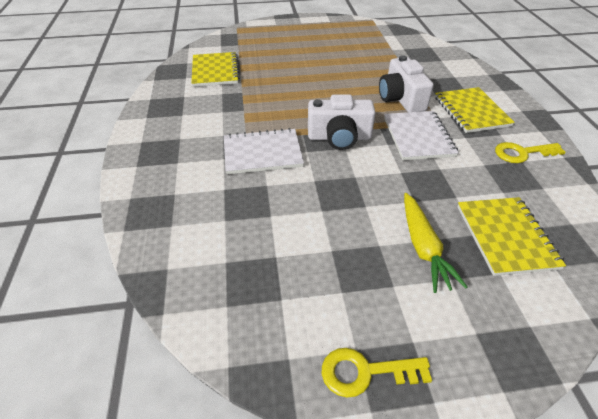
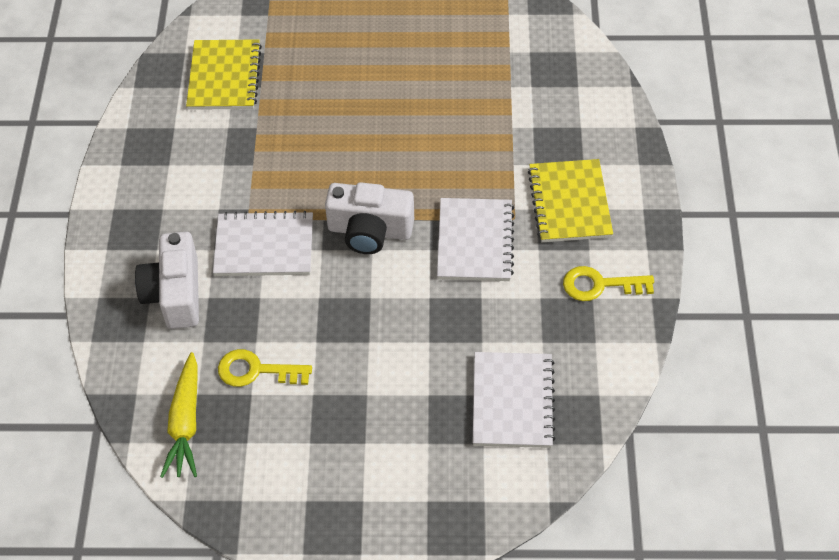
camera: 10 degrees right, 10 degrees up
yellow key [322,348,432,397] -> yellow key moved to [218,349,312,387]
white camera [379,55,434,112] -> white camera moved to [135,232,199,329]
yellow carrot [404,193,468,293] -> yellow carrot moved to [160,352,198,478]
yellow notebook [457,197,566,276] -> white notebook [473,352,556,448]

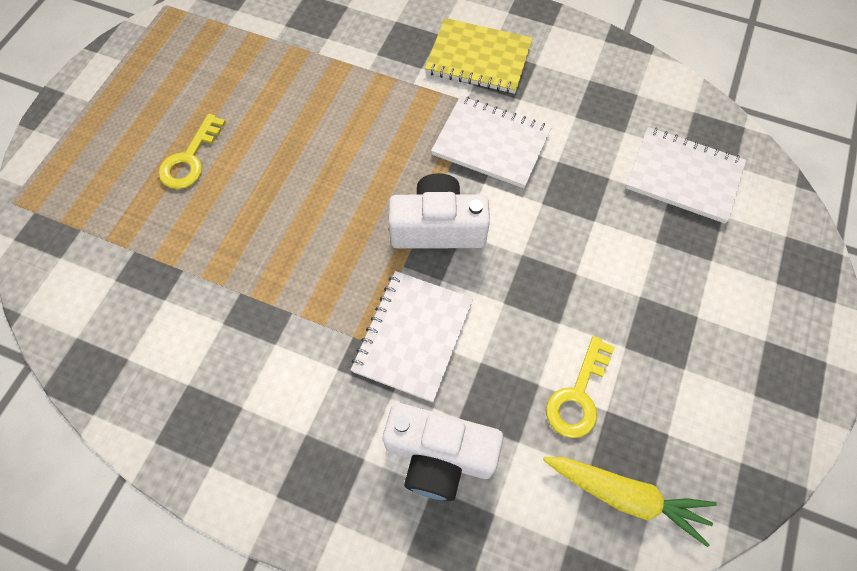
camera: 70 degrees left, 10 degrees up
yellow notebook [186,39,262,110] -> none
white camera [325,182,414,254] -> white camera turned 120 degrees counterclockwise [388,173,490,249]
yellow key [563,266,654,301] -> yellow key moved to [159,114,226,189]

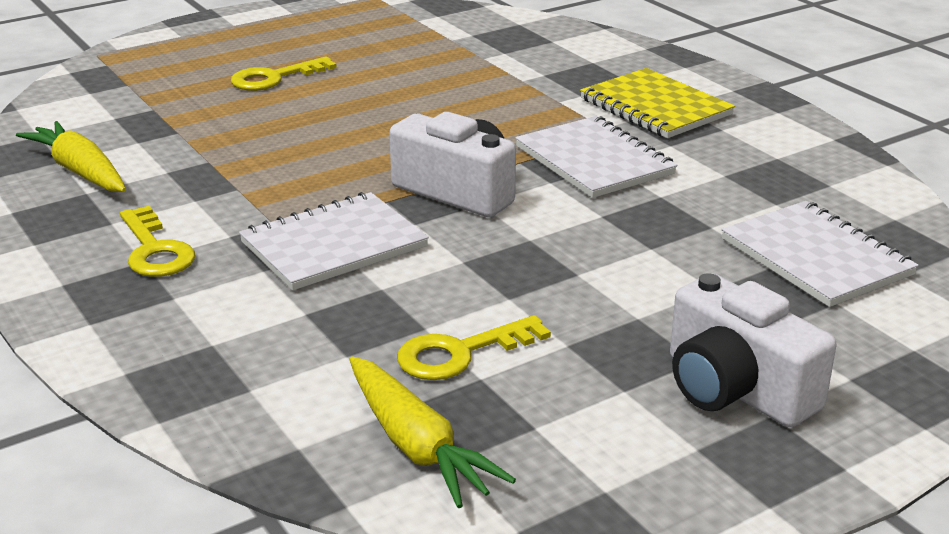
camera: 35 degrees right, 35 degrees down
white camera [383,403,503,501] -> white camera moved to [670,273,836,427]
none -> yellow carrot [16,121,126,192]
none -> yellow key [120,206,195,277]

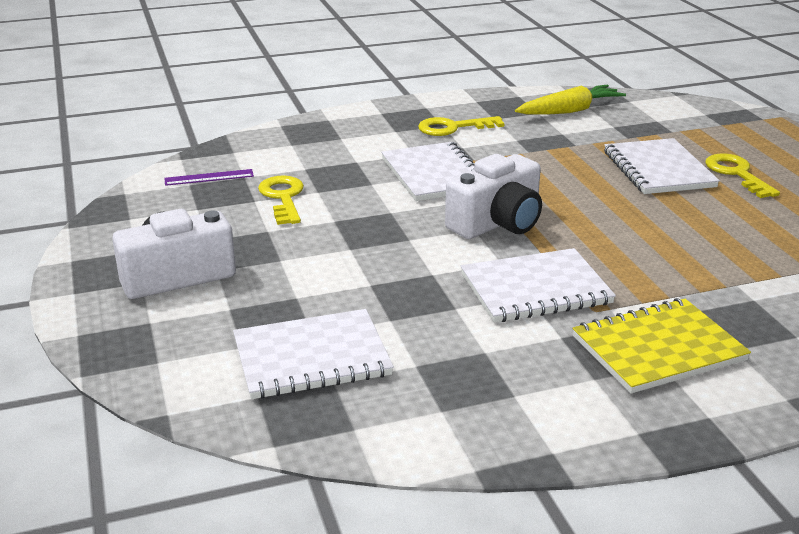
camera: 105 degrees right, 0 degrees up
yellow carrot [349,356,516,508] -> purple ruler [164,169,254,186]
none -> white notebook [604,138,720,194]

